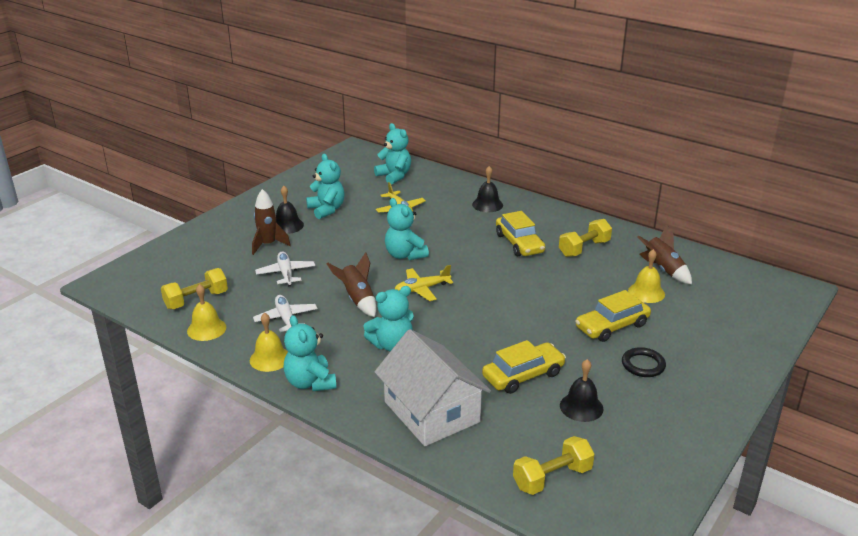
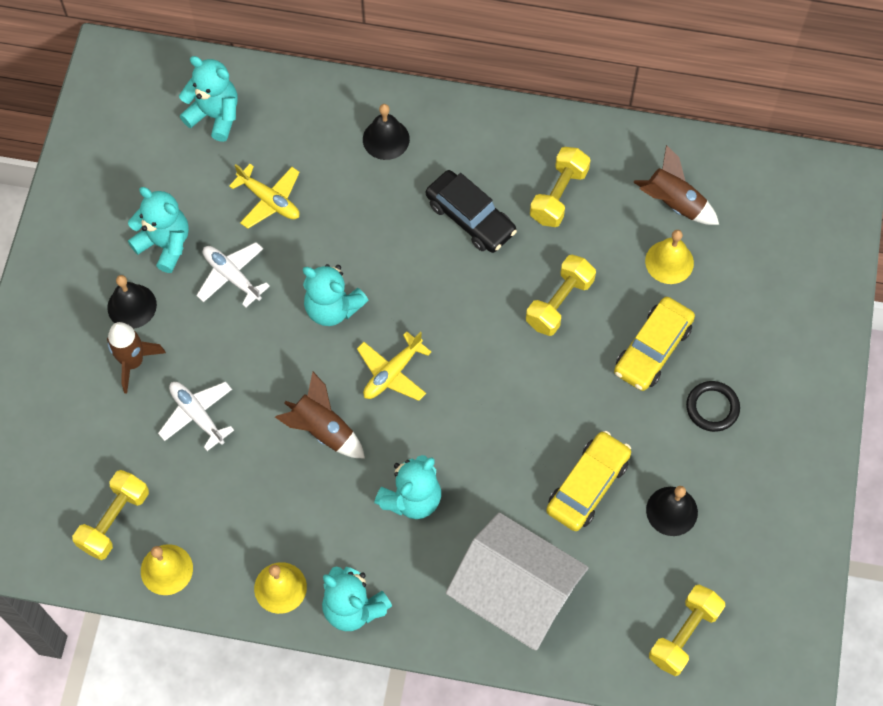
camera: 25 degrees left, 35 degrees up
white plane [253,295,317,332] -> white plane moved to [196,242,270,307]
yellow car [496,211,545,257] -> black car [426,170,517,253]
none -> yellow dumbbell [526,255,596,336]

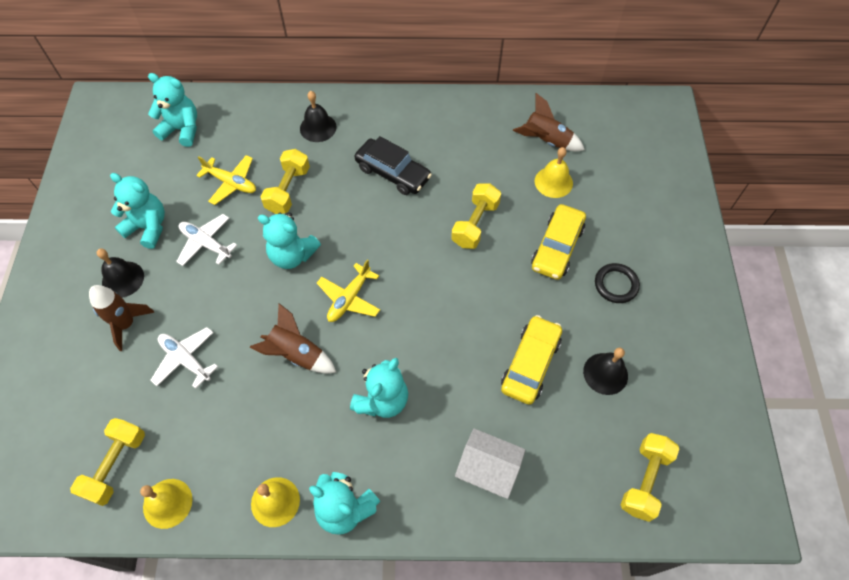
camera: 10 degrees left, 5 degrees down
white house [446,512,589,650] -> white house [455,428,525,499], size x0.58
yellow dumbbell [530,147,591,227] -> yellow dumbbell moved to [261,149,310,214]

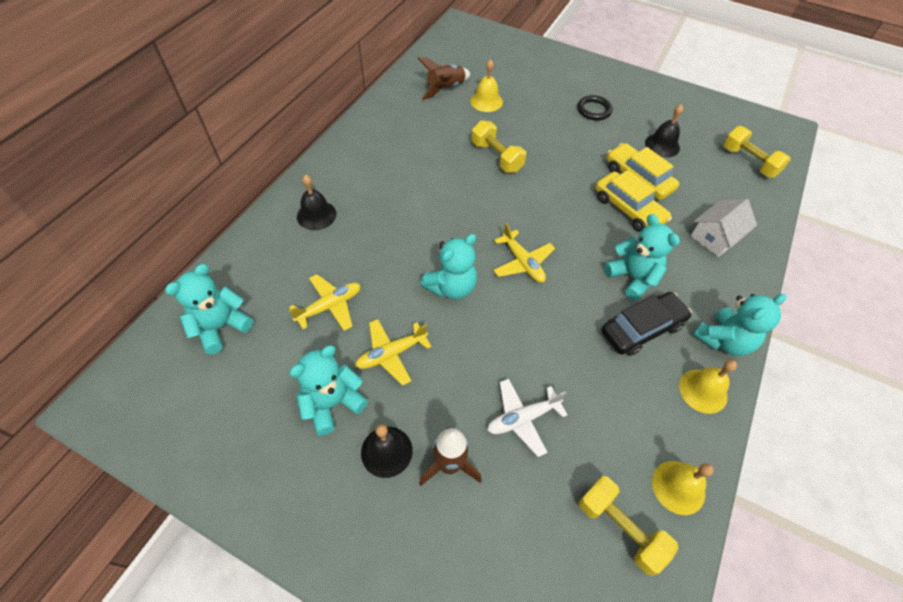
camera: 65 degrees left, 5 degrees down
white plane [176,214,237,266] -> yellow plane [355,319,432,386]
brown rocket [249,303,336,373] -> none
yellow dumbbell [261,149,310,214] -> none
black car [354,136,432,195] -> black car moved to [601,292,692,356]
yellow car [531,204,586,280] -> yellow car moved to [595,170,672,232]

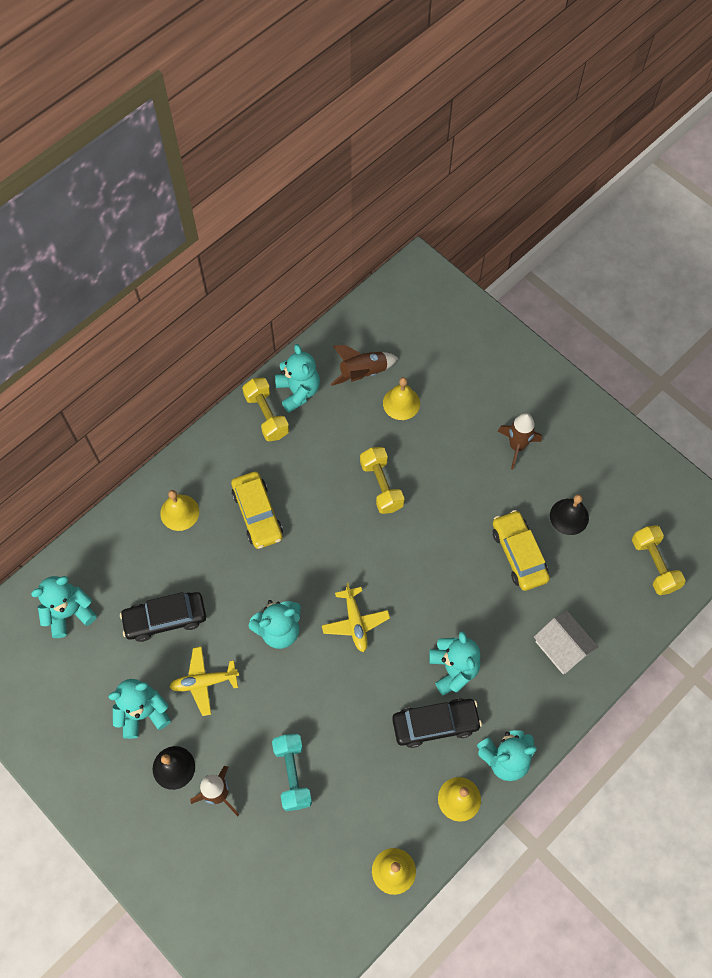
camera: 20 degrees right, 10 degrees up
yellow plane [289,274,361,331] -> black car [120,592,206,642]
black bell [297,175,336,230] -> yellow bell [160,490,199,531]
white plane [487,379,568,457] -> turquoise dumbbell [272,734,312,811]
black ring [577,95,613,120] -> brown rocket [497,413,542,469]
yellow dumbbell [578,476,678,576] -> yellow dumbbell moved to [242,378,289,441]
yellow car [595,170,672,232] -> yellow car moved to [231,471,283,549]
white house [690,199,757,257] -> white house turned 75 degrees clockwise [534,611,599,674]
none -> turquoise teddy bear [275,344,320,413]

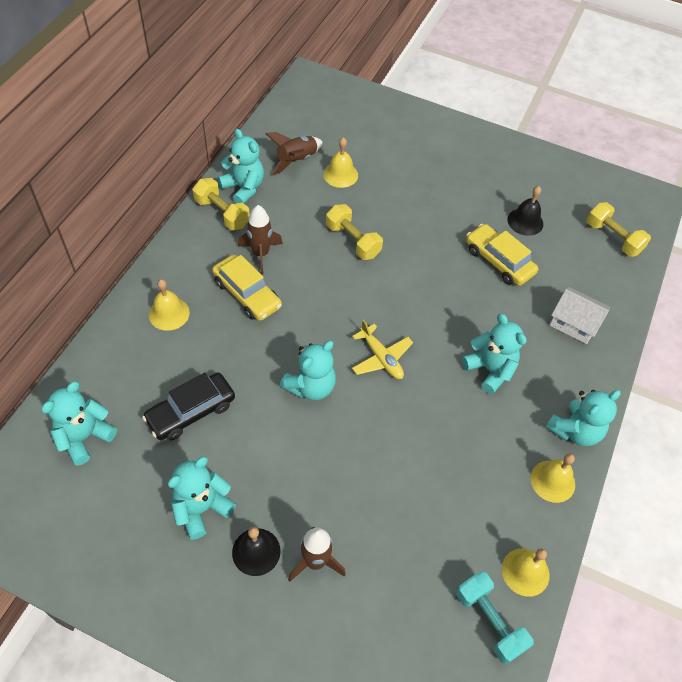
camera: 25 degrees left, 10 degrees down
yellow plane [169,646,239,716] -> none
turquoise dumbbell [272,734,312,811] -> turquoise dumbbell moved to [456,571,533,664]
black car [392,698,482,748] -> none
brown rocket [497,413,542,469] -> brown rocket moved to [238,205,283,275]

